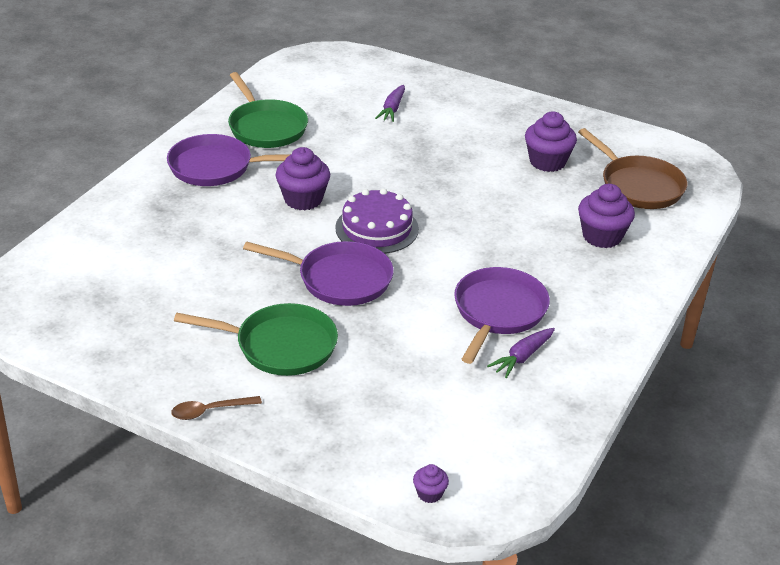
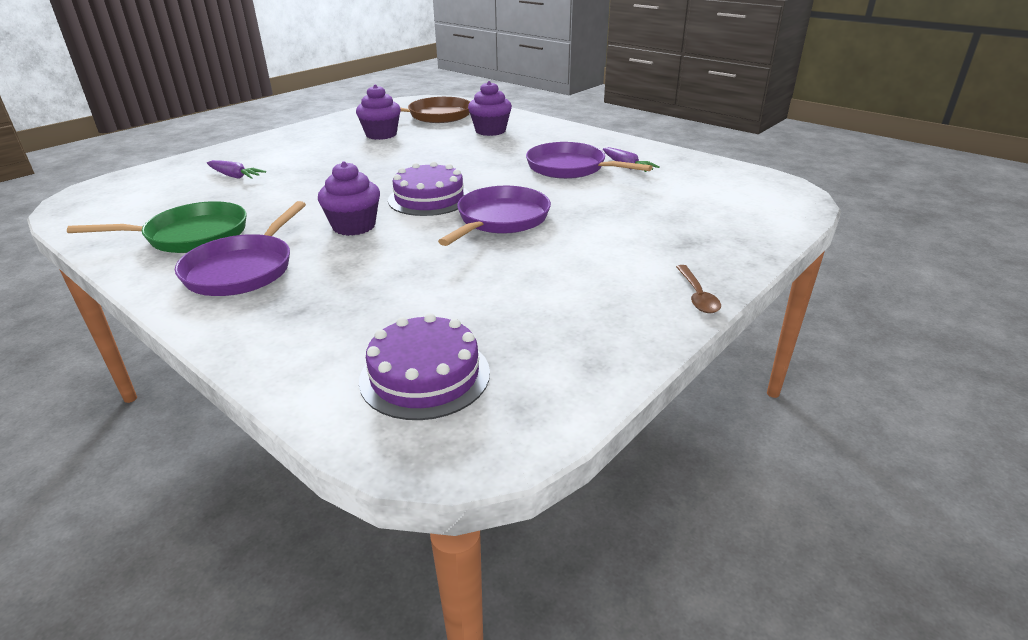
camera: 75 degrees left, 5 degrees down
green pan [174,303,338,376] -> none
purple cupcake [413,464,449,503] -> none
none -> purple cake [359,313,490,420]

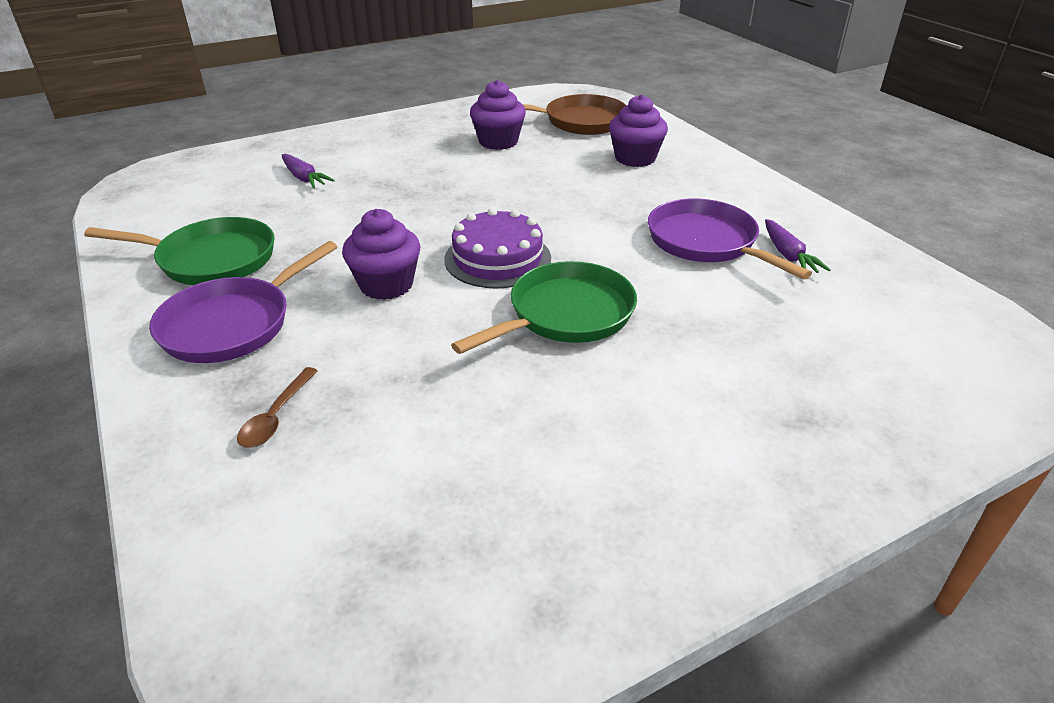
camera: 20 degrees right, 5 degrees up
purple cake [359,313,490,420] -> none
purple pan [438,186,551,246] -> green pan [451,261,637,354]
brown spoon [676,265,721,313] -> brown spoon moved to [237,367,318,448]

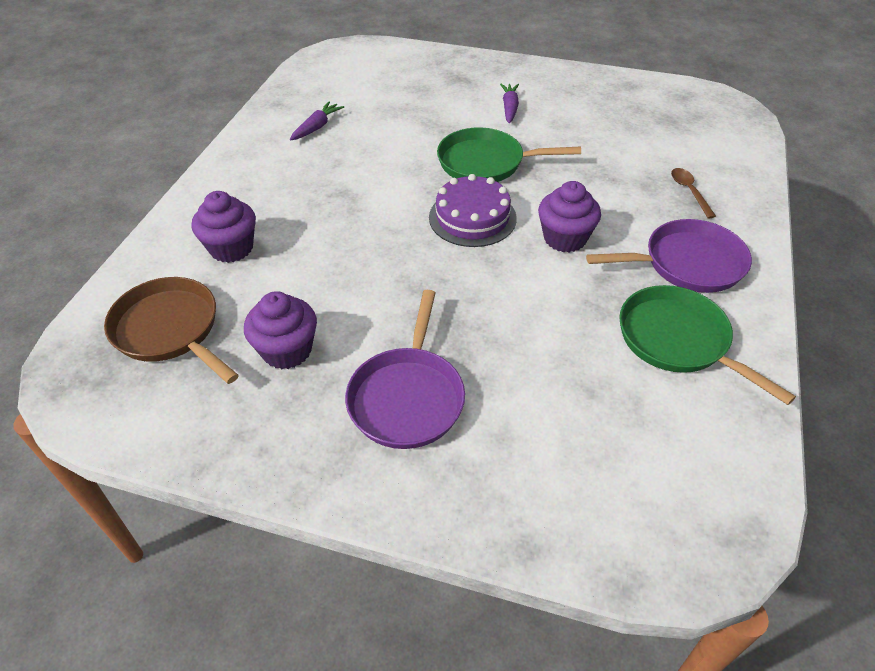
camera: 135 degrees left, 10 degrees up
brown spoon [237,367,318,448] -> brown spoon turned 75 degrees counterclockwise [671,168,716,218]
purple carrot [282,154,335,188] -> purple carrot moved to [500,83,519,123]
purple pan [648,198,812,279] -> purple pan moved to [345,290,465,449]

